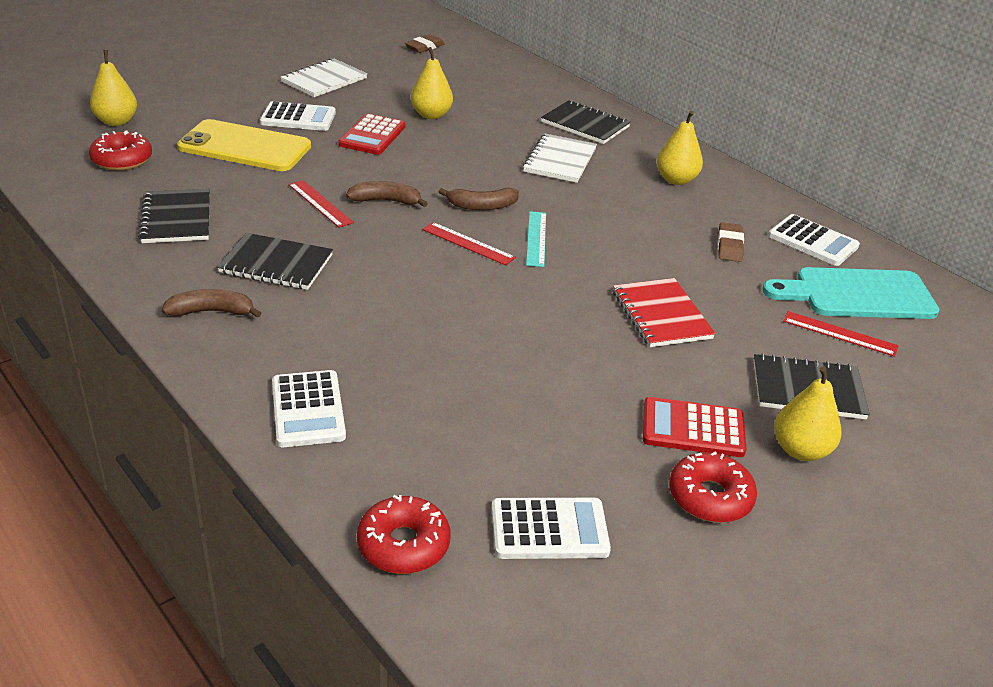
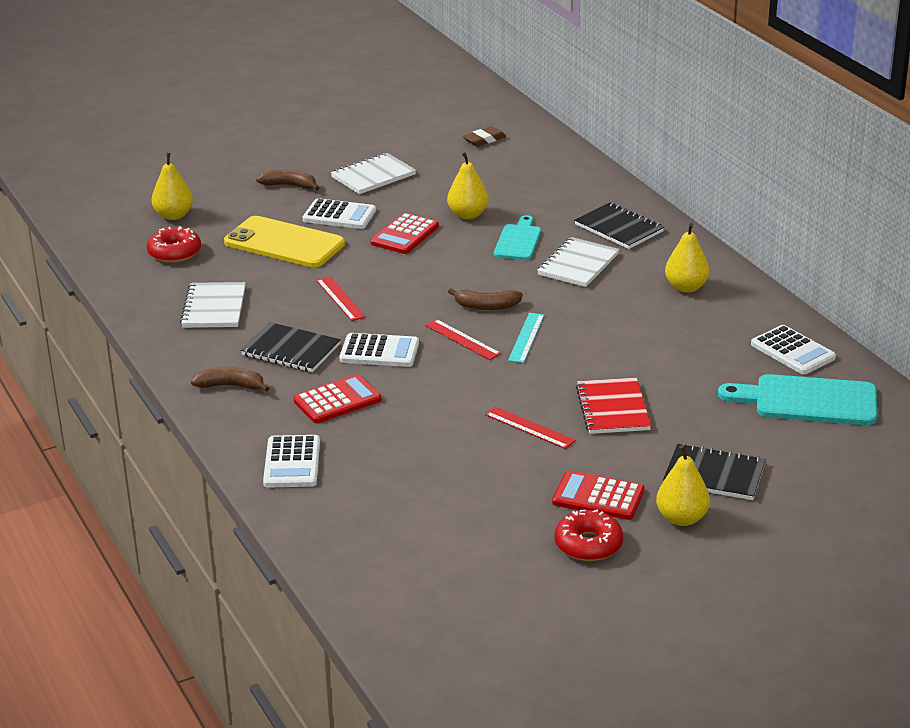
camera: 15 degrees right, 5 degrees down
black notebook [138,189,210,243] -> white notebook [180,282,246,328]
brown banana [346,181,428,207] -> brown banana moved to [256,169,319,191]
red donut [357,495,451,574] -> none
white calculator [492,498,611,559] -> white calculator moved to [339,333,419,367]
brown eraser [718,222,744,262] -> none
red ruler [783,311,898,357] -> red ruler moved to [485,407,576,449]
none -> red calculator [293,374,382,423]
none -> turquoise cutting board [494,215,541,260]

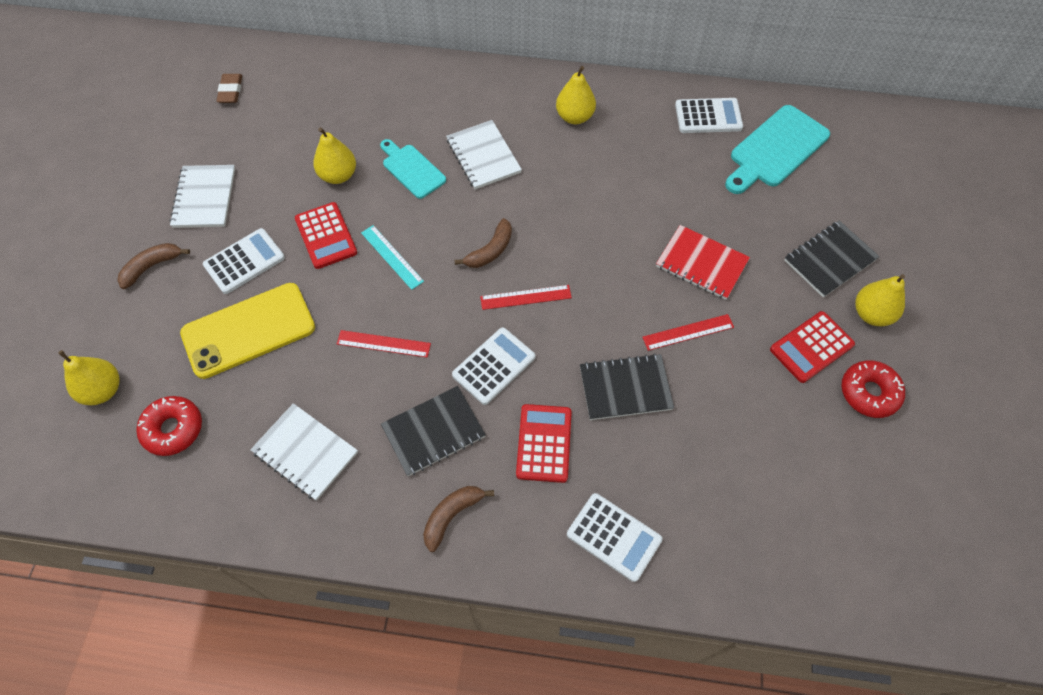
camera: 55 degrees left, 30 degrees up
turquoise ruler [508,313,544,363] -> turquoise ruler moved to [361,225,424,290]
black notebook [574,202,664,249] -> black notebook moved to [580,353,674,420]

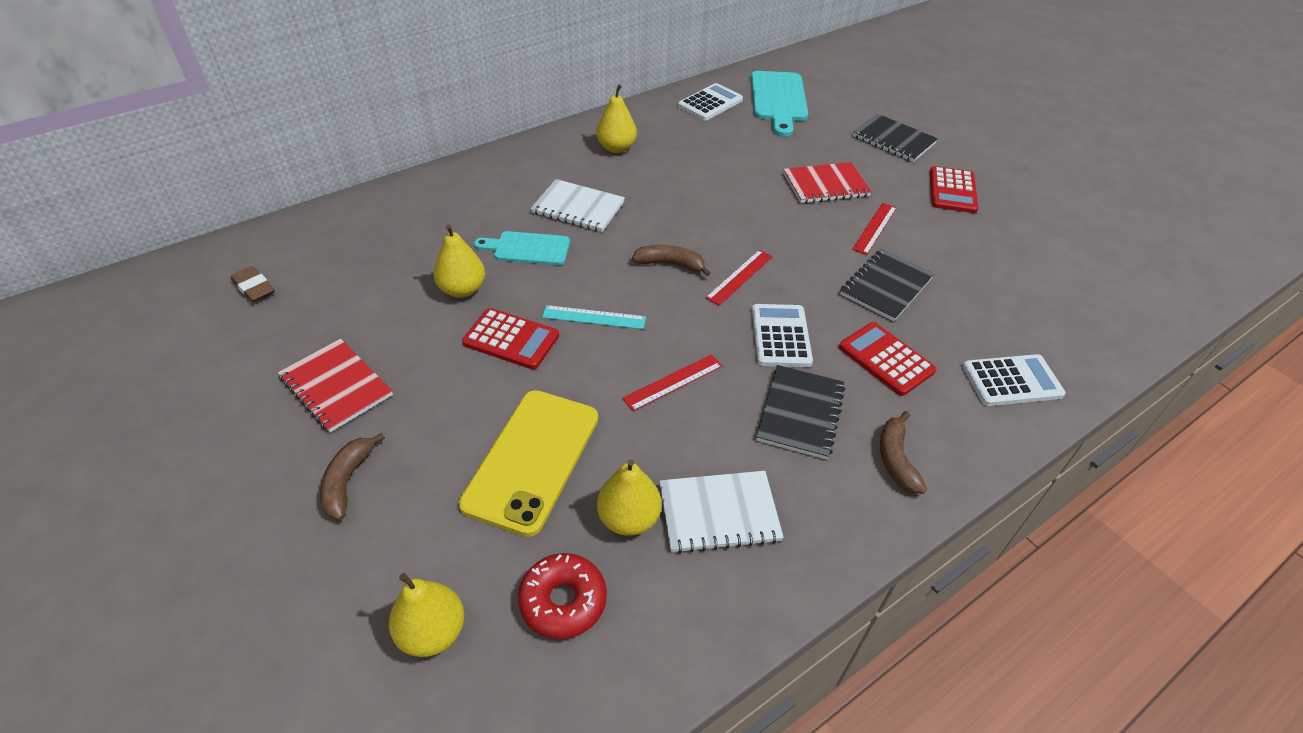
camera: 45 degrees left, 15 degrees down
white notebook [169,165,235,228] -> red notebook [278,338,393,432]
white calculator [203,228,285,294] -> none
brown banana [455,218,512,268] -> brown banana turned 75 degrees counterclockwise [632,245,711,276]
black notebook [784,220,880,298] -> black notebook turned 60 degrees counterclockwise [853,114,938,162]
red donut [841,360,905,418] -> none
yellow pear [855,274,905,326] -> yellow pear moved to [597,459,662,536]

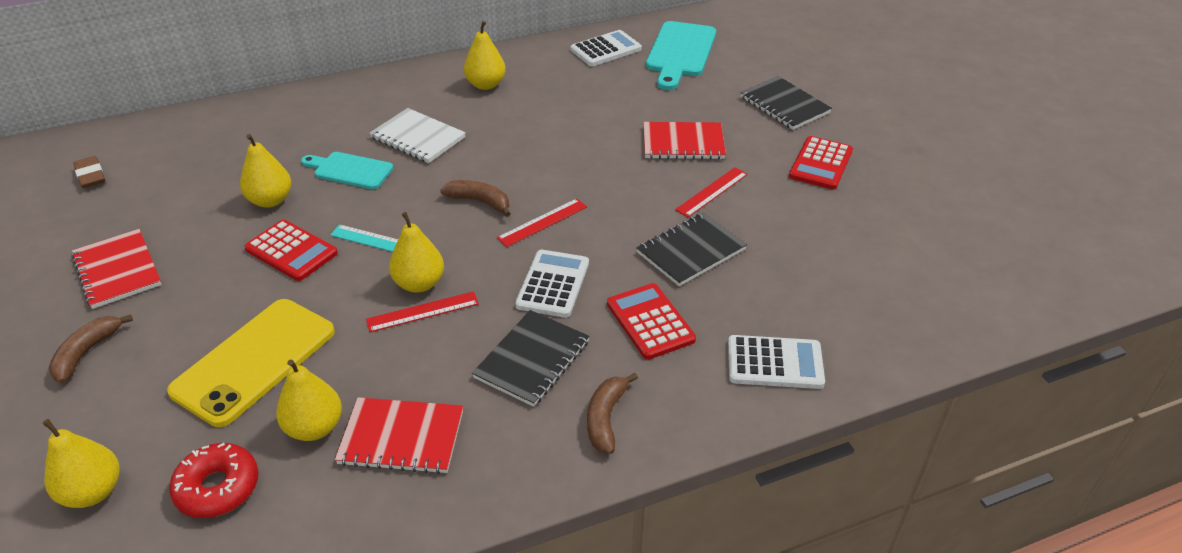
camera: 15 degrees right, 5 degrees down
white notebook [660,471,784,553] -> red notebook [335,397,463,474]
none -> yellow pear [389,212,444,293]

